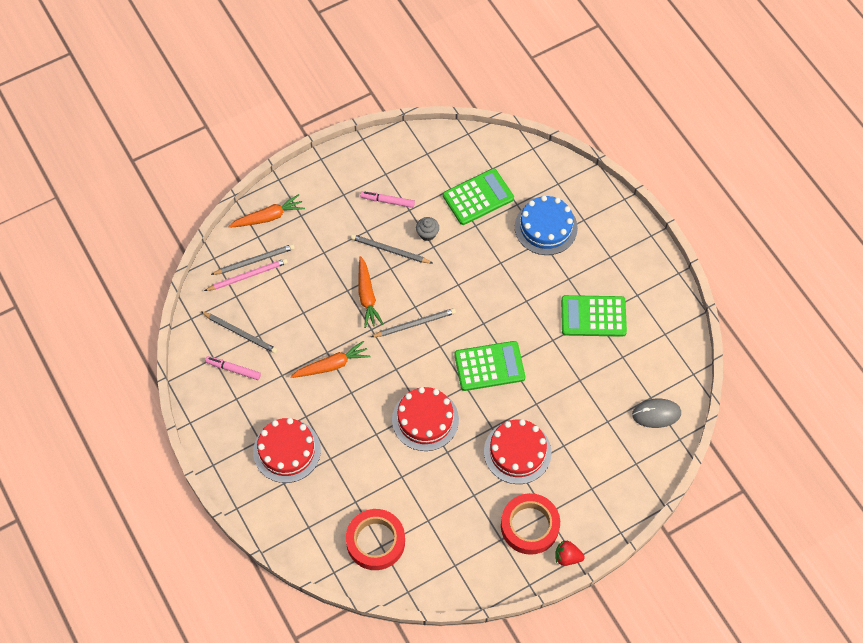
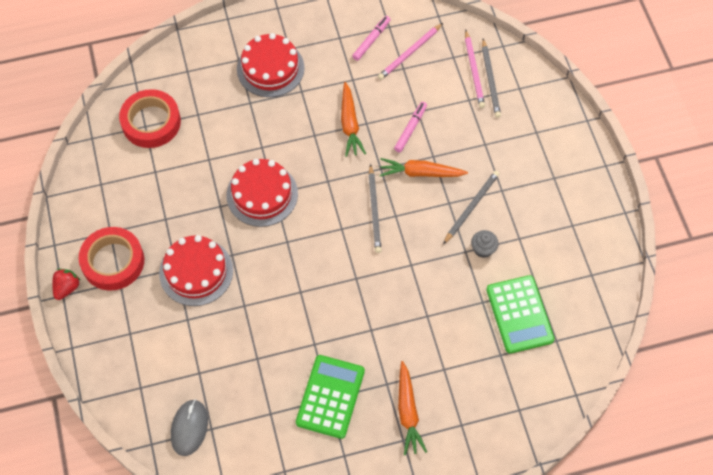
camera: 105 degrees right, 0 degrees up
grey pencil [200,311,277,354] -> pink pencil [378,23,443,80]
orange carrot [228,194,305,228] -> orange carrot moved to [398,361,427,455]
pink marker [360,191,415,208] -> pink marker moved to [394,102,427,153]
green calculator [454,341,525,391] -> none
blue cake [515,195,578,255] -> none

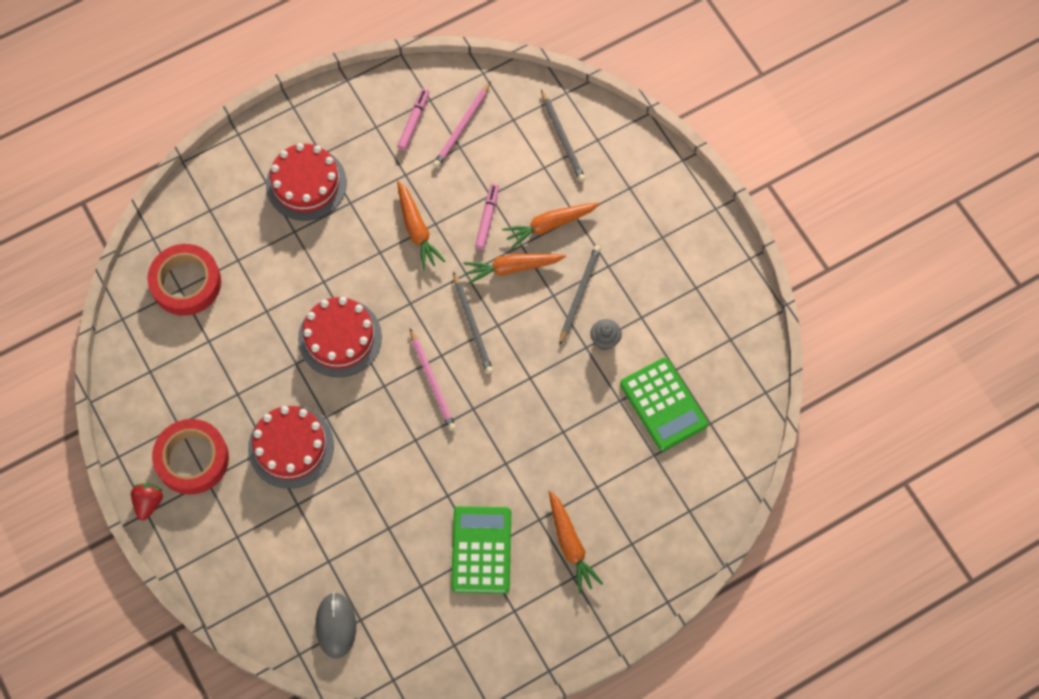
camera: 15 degrees left, 5 degrees up
pink pencil [465,30,485,108] -> pink pencil moved to [410,329,456,431]
none -> orange carrot [502,203,600,249]

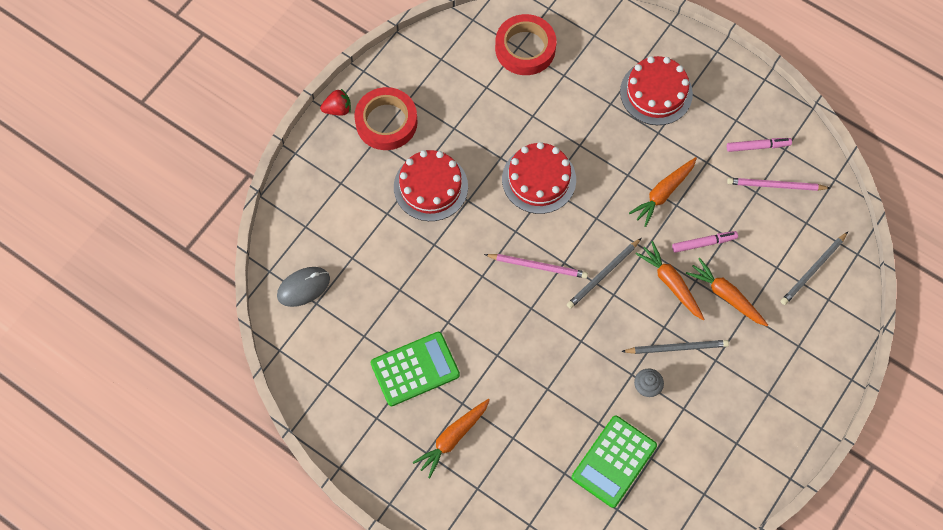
camera: 65 degrees right, 0 degrees up
pink pencil [410,329,456,431] -> pink pencil turned 120 degrees counterclockwise [484,254,588,278]

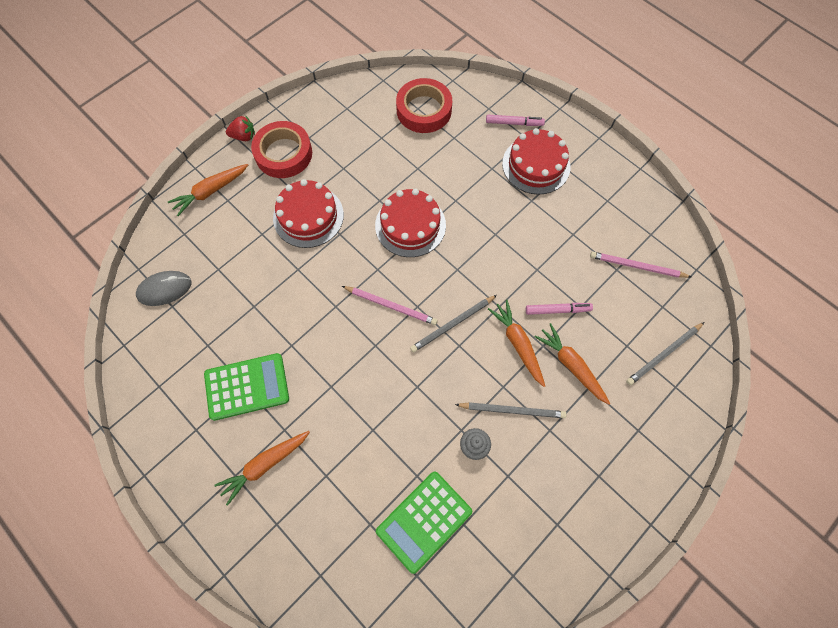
camera: 10 degrees right, 0 degrees up
orange carrot [629,157,697,227] -> orange carrot moved to [168,164,248,216]
pink marker [727,138,792,152] -> pink marker moved to [486,115,545,126]

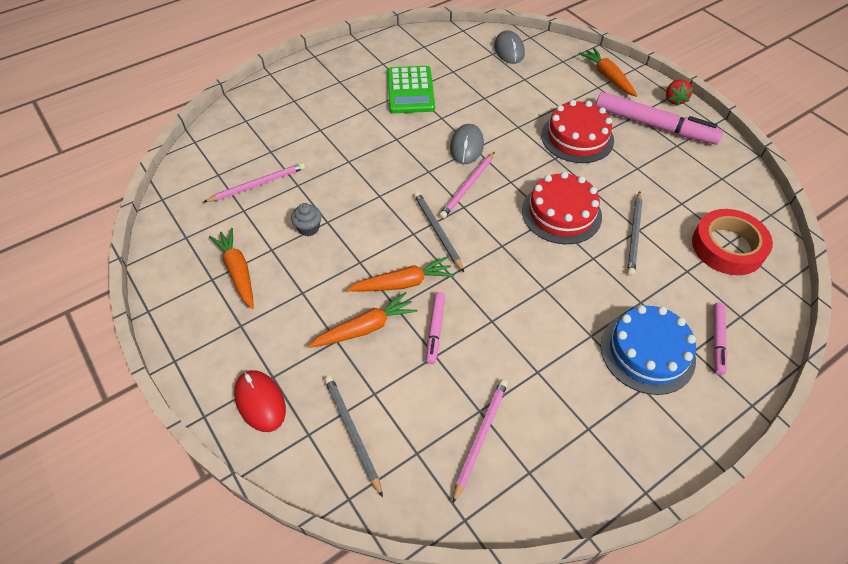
camera: 100 degrees right, 15 degrees down
orange carrot [215,431,310,506] -> orange carrot moved to [209,228,254,309]
red tape [251,121,312,178] -> pink marker [596,92,723,145]
green calculator [376,472,472,574] -> pink pencil [204,163,305,202]
grey pencil [455,402,567,418] -> grey pencil moved to [627,191,642,276]
red cake [502,128,571,195] -> blue cake [601,305,696,395]
none -> red mouse [234,370,286,432]
none -> grey mouse [450,124,484,164]

